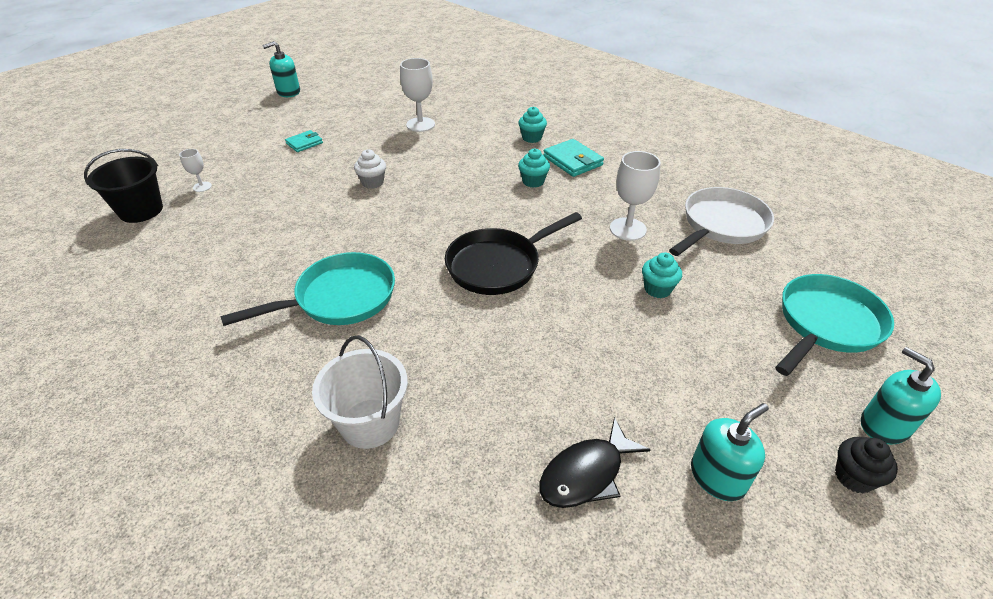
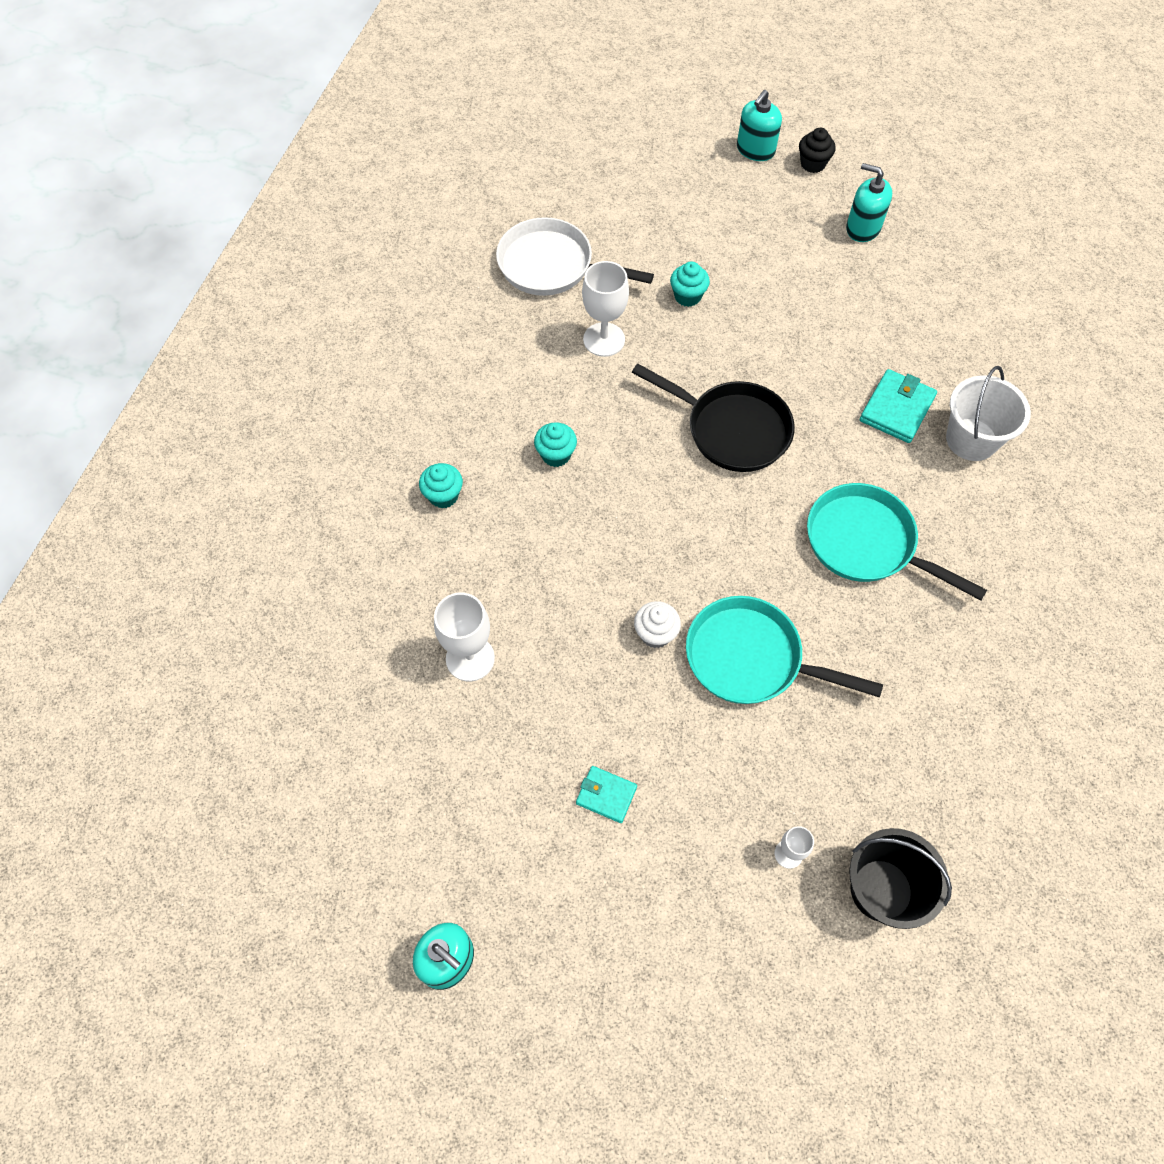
camera: 115 degrees left, 20 degrees up
black fish [539,417,650,508] -> none
turquoise wallet [543,139,604,177] -> turquoise wallet moved to [860,369,937,443]
turquoise pan [775,274,894,376] -> turquoise pan moved to [686,596,883,704]

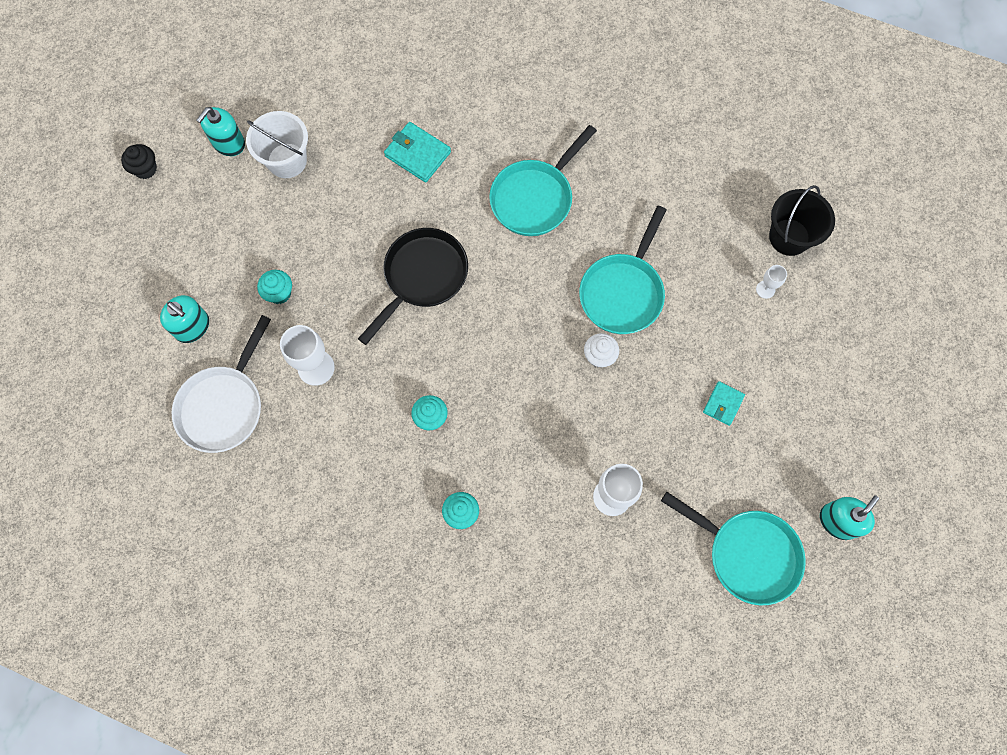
camera: 85 degrees left, 10 degrees up
turquoise soap dispenser [737,90,782,161] -> turquoise soap dispenser moved to [160,295,209,343]
white bucket [946,366,1031,461] -> white bucket moved to [246,111,308,178]
none -> turquoise pan [661,492,806,605]

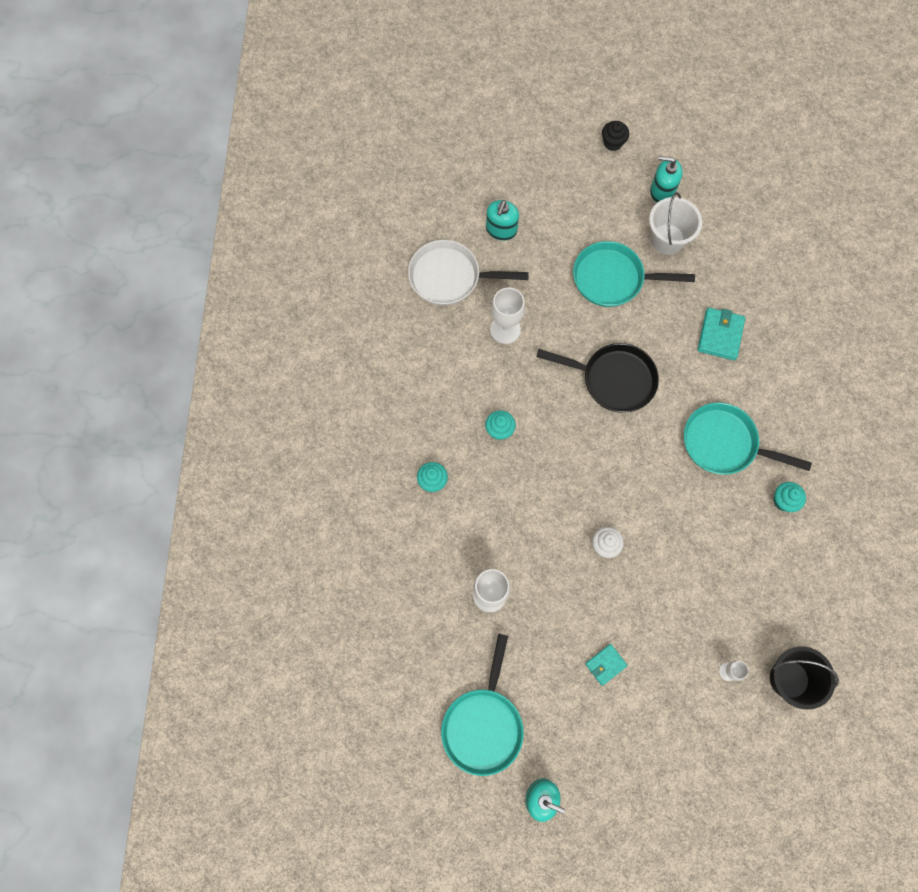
camera: 70 degrees right, 0 degrees up
turquoise cupcake [257,270,292,304] -> turquoise cupcake moved to [774,482,806,512]
turquoise pan [579,206,666,334] -> turquoise pan moved to [573,241,695,307]
turquoise wallet [703,381,745,426] -> turquoise wallet turned 45 degrees counterclockwise [585,644,628,686]

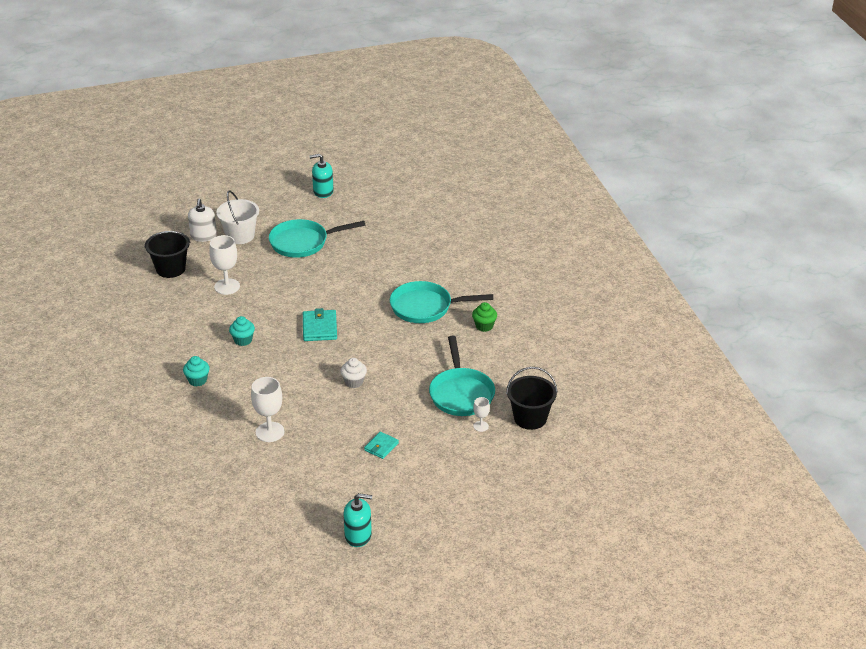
camera: 20 degrees left, 35 degrees down
white pan [408,240,529,306] -> black bucket [145,231,190,278]
turquoise pan [441,634,524,776] -> turquoise pan moved to [429,336,495,416]
turquoise soap dispenser [486,200,519,241] -> white soap dispenser [188,199,217,242]
black pan [536,343,659,413] -> none
black cupcake [602,121,629,151] -> none
white bucket [649,192,702,255] -> white bucket moved to [216,190,259,244]
turquoise wallet [698,308,745,360] -> turquoise wallet moved to [303,308,337,341]
turquoise cupcake [774,482,806,512] -> green cupcake [472,302,497,332]

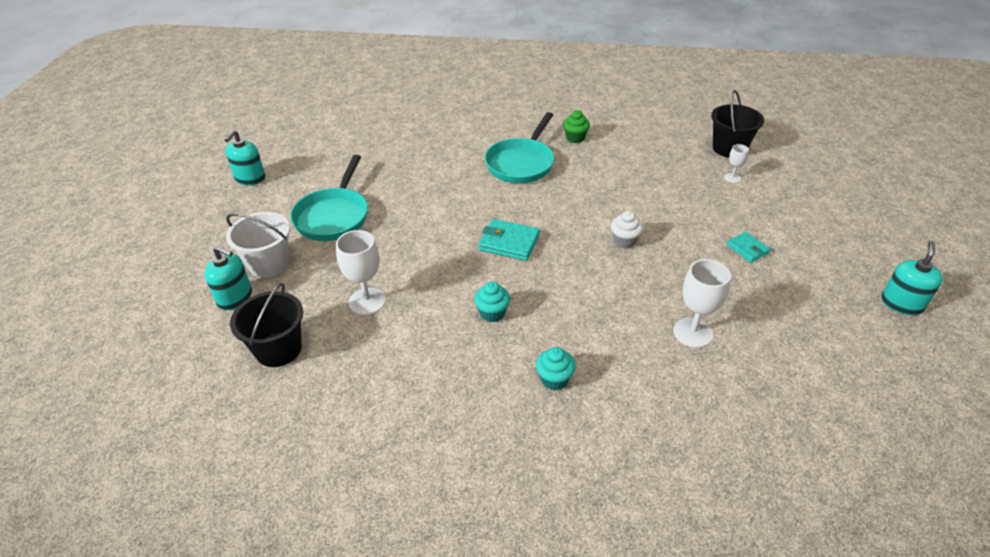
camera: 65 degrees left, 5 degrees up
white soap dispenser [188,199,217,242] -> turquoise soap dispenser [205,246,252,310]
turquoise pan [429,336,495,416] -> none

